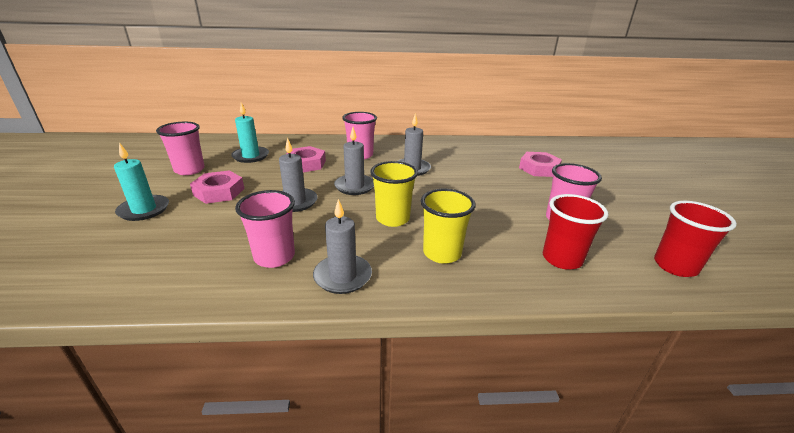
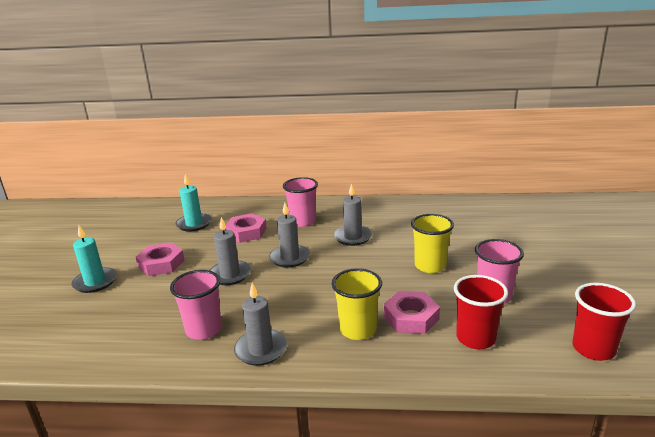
camera: 10 degrees right, 5 degrees down
pink cup [156,122,205,175] -> none
yellow cup [370,161,418,227] -> yellow cup moved to [411,214,454,273]
pink nut [519,152,562,177] -> pink nut moved to [383,291,440,334]

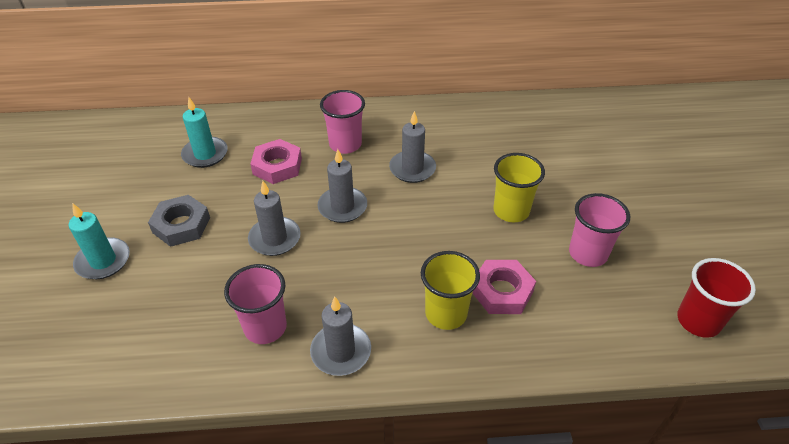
camera: 10 degrees left, 20 degrees up
pink nut [136,242,185,276] -> grey nut [148,195,210,247]
red cup [454,275,508,349] -> none

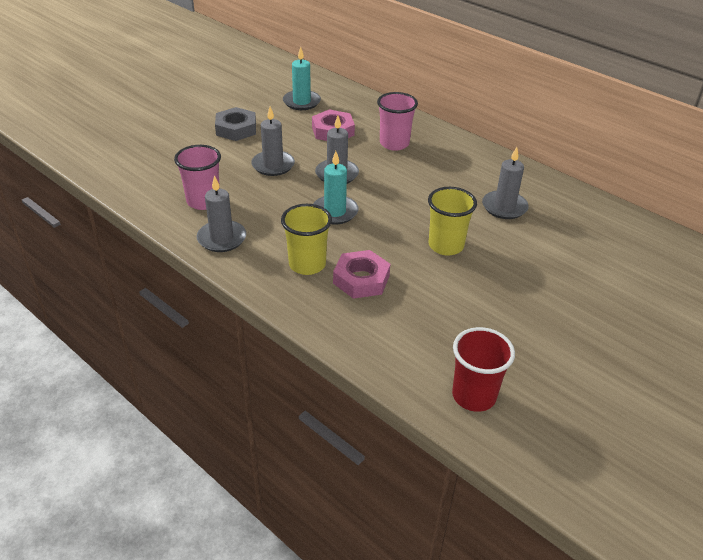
camera: 45 degrees right, 5 degrees down
turquoise candle [68,203,130,279] -> turquoise candle moved to [313,151,359,224]
grey candle [389,111,436,183] -> grey candle moved to [482,147,529,219]
pink cup [569,193,630,267] -> none

